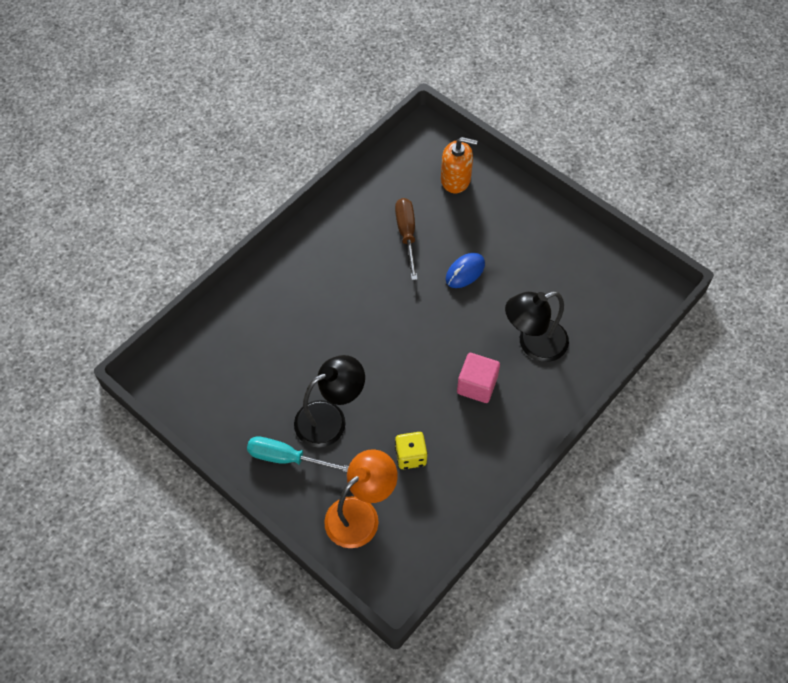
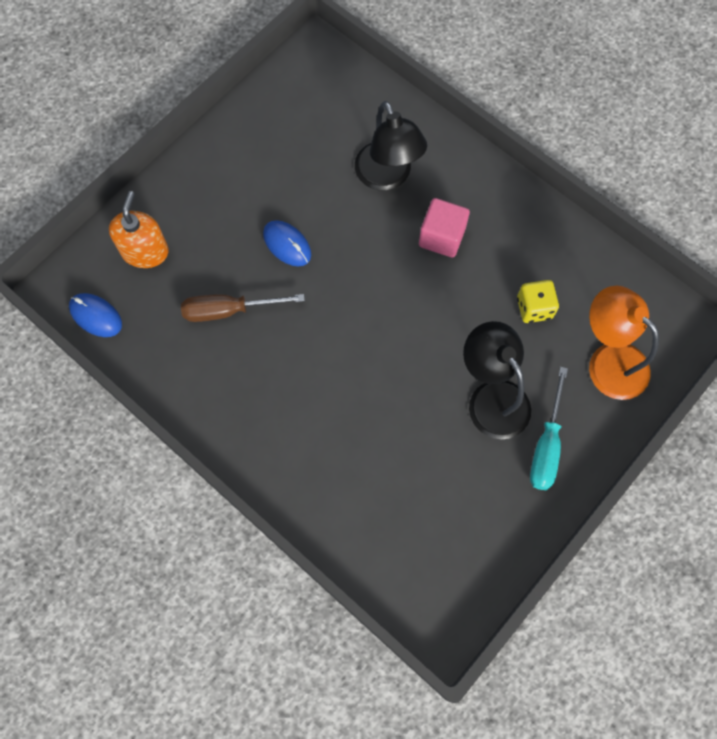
camera: 90 degrees left, 10 degrees up
none -> blue mouse [69,293,122,337]

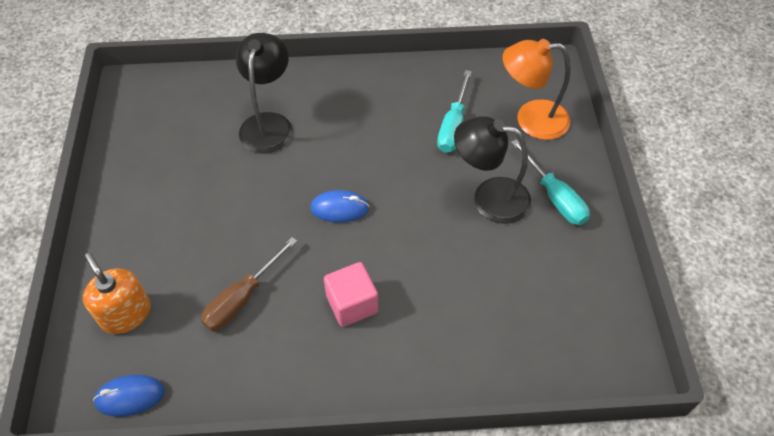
camera: 45 degrees left, 15 degrees down
blue mouse [263,220,311,267] -> blue mouse moved to [310,190,369,223]
black lamp [355,101,427,190] -> black lamp turned 105 degrees counterclockwise [236,33,293,153]
pink cube [419,198,470,258] -> pink cube moved to [324,262,378,327]
yellow dice [517,280,559,323] -> turquoise screwdriver [437,70,472,153]

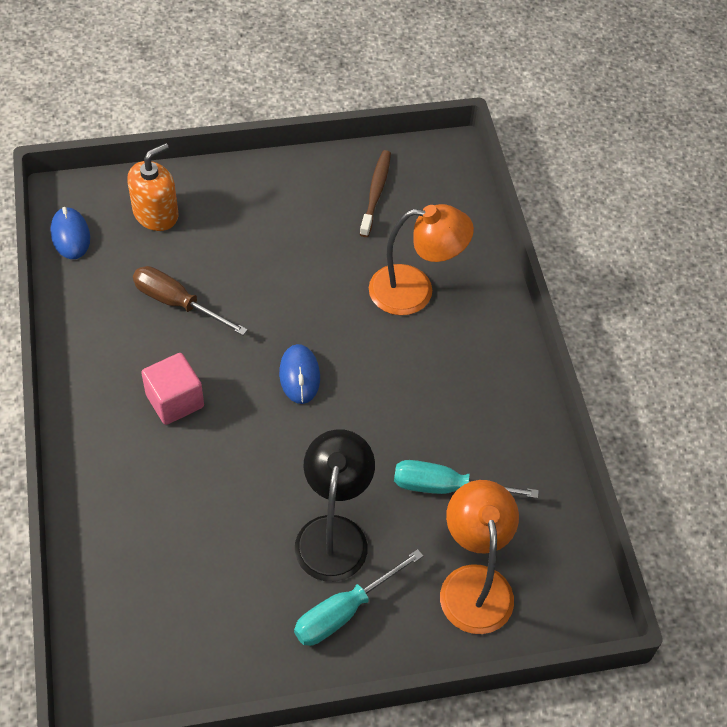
camera: 80 degrees right, 0 degrees up
black lamp [236,33,293,153] -> orange lamp [369,204,474,315]
none -> brown toothbrush [360,150,391,237]

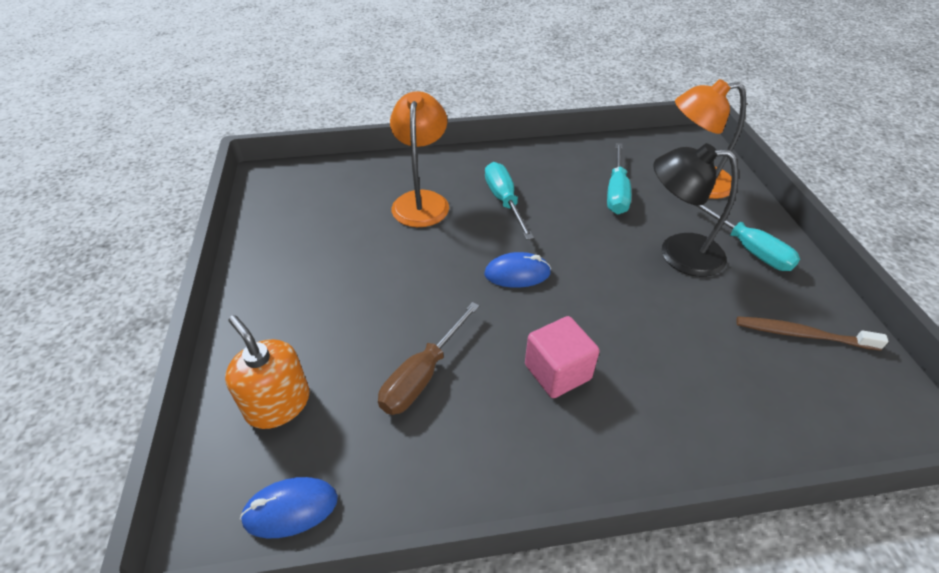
camera: 85 degrees left, 10 degrees down
brown toothbrush [360,150,391,237] -> brown toothbrush moved to [736,316,888,351]
none -> turquoise screwdriver [485,162,534,240]

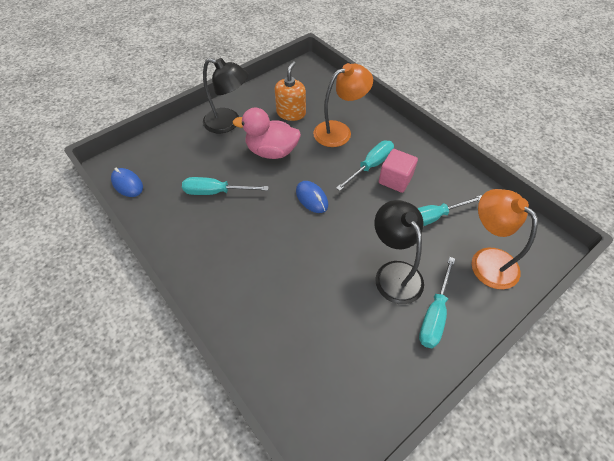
camera: 60 degrees right, 10 degrees up
orange soap dispenser [225,315,310,429] -> orange soap dispenser moved to [275,61,306,121]
brown screwdriver [378,302,480,415] -> turquoise screwdriver [182,177,269,195]
pink cube [525,316,600,398] -> pink cube moved to [379,149,418,193]
brown toothbrush [736,316,888,351] -> none
none -> black lamp [203,58,248,133]
none -> pink duck [232,108,301,159]

